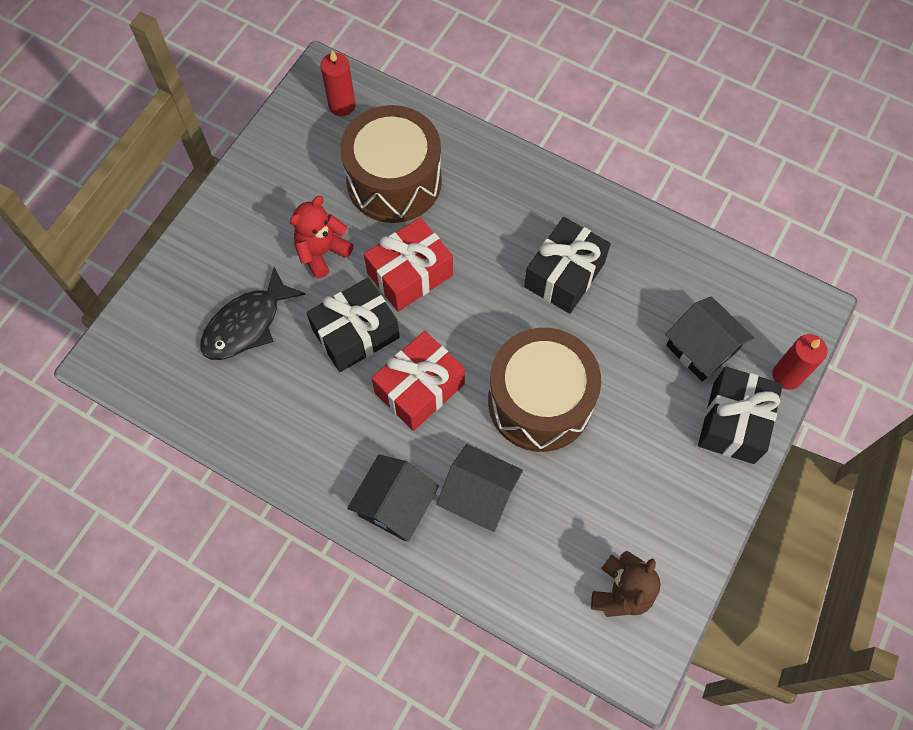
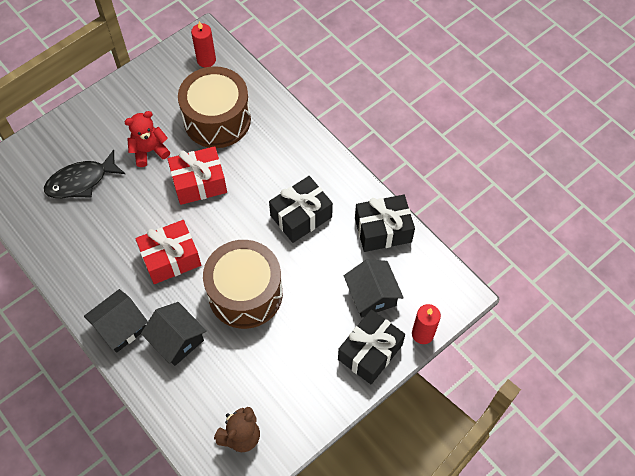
camera: 20 degrees right, 5 degrees down
black gift [306,278,400,372] -> black gift moved to [355,195,415,252]

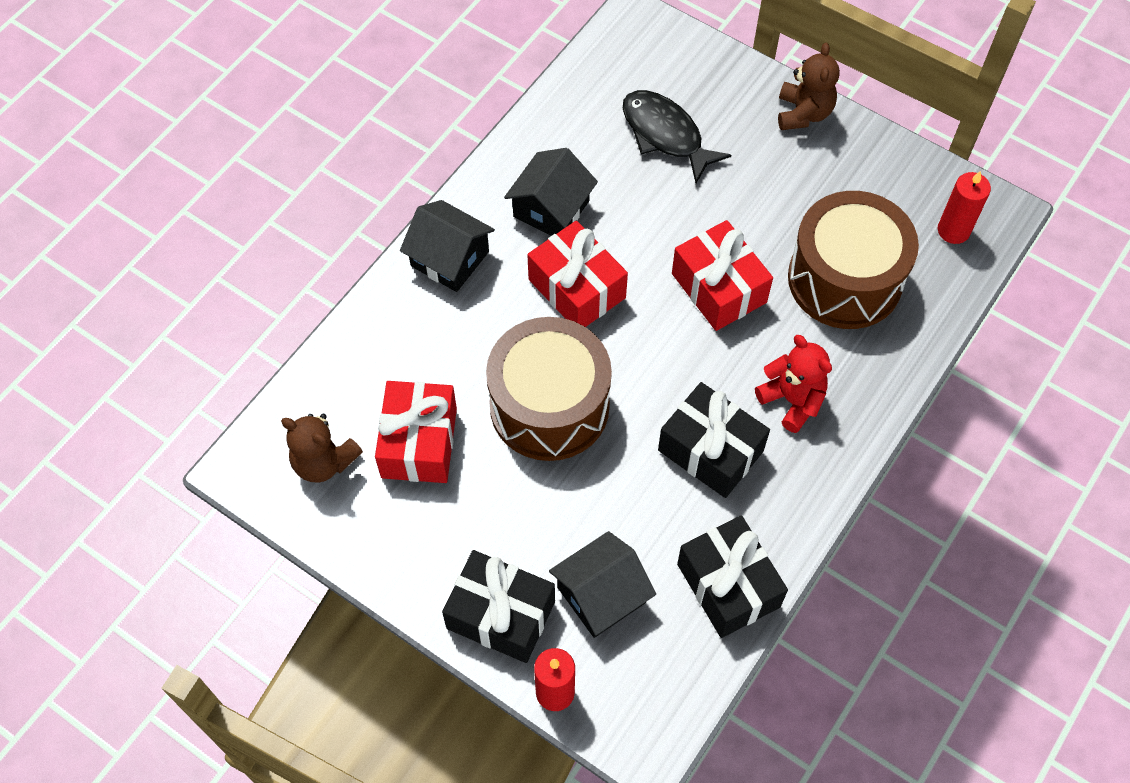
camera: 75 degrees right, 0 degrees up
red teddy bear [124,111,170,167] -> red teddy bear moved to [755,335,832,433]
black house [141,302,207,366] -> black house moved to [504,148,598,236]
none -> red gift [375,381,457,483]
none -> brown teddy bear [778,43,840,130]

